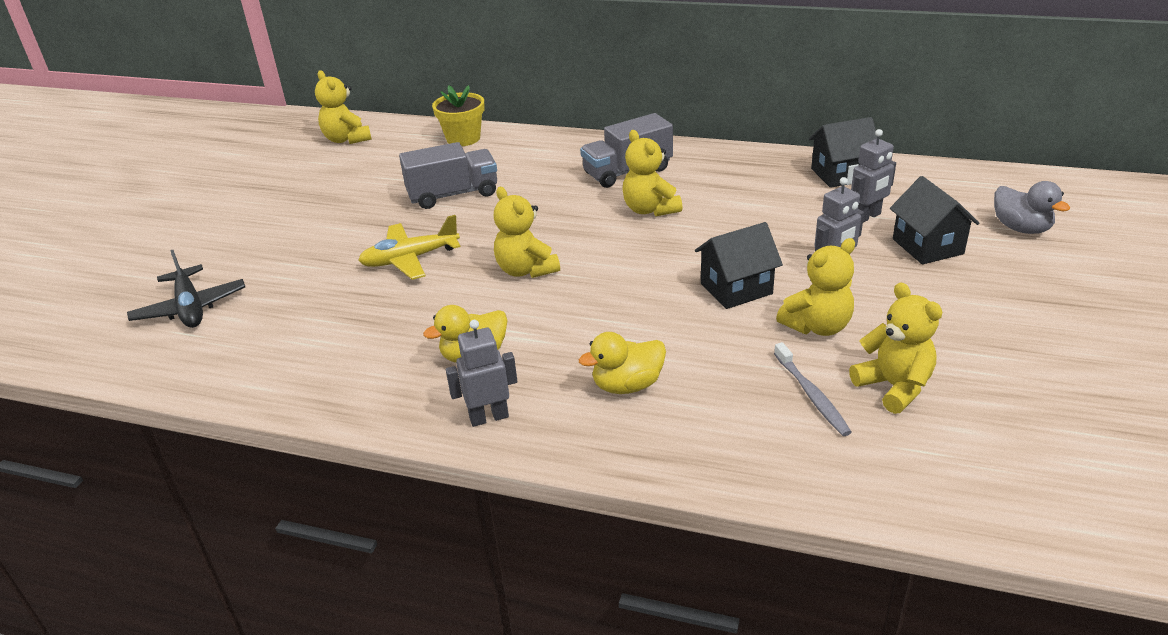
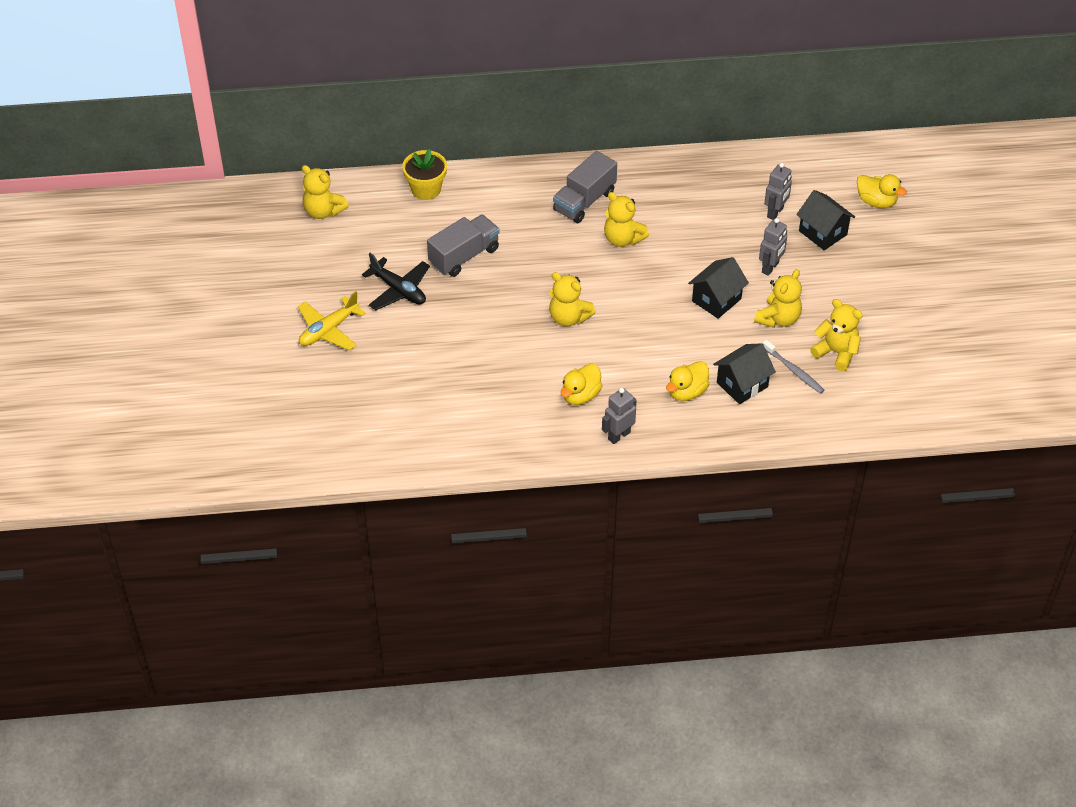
camera: 25 degrees left, 15 degrees up
black plane [127,250,245,328] -> black plane moved to [362,253,430,310]
yellow plane [358,215,460,280] -> yellow plane moved to [298,291,366,350]
black house [809,117,877,188] -> black house moved to [713,343,776,404]
grey duck [994,181,1070,234] -> yellow duck [857,174,907,208]

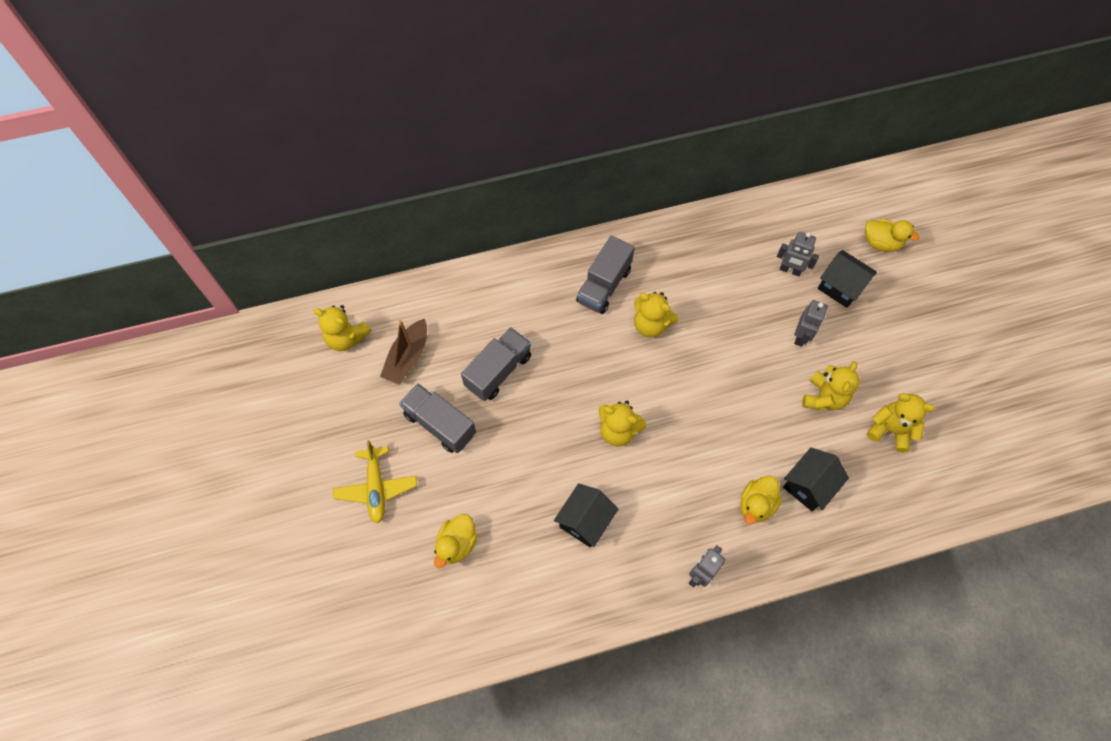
camera: 10 degrees left, 15 degrees up
yellow plane [298,291,366,350] -> yellow plane turned 45 degrees counterclockwise [333,440,417,524]
black plane [362,253,430,310] -> grey truck [399,383,476,453]
yellow flower pot [402,149,447,200] -> none
yellow duck [561,363,603,405] -> yellow duck moved to [434,514,478,568]
black house [688,257,749,319] -> black house moved to [554,483,619,547]
grey toothbrush [763,340,824,394] -> none
grey robot [764,163,792,220] -> grey robot turned 90 degrees clockwise [777,232,819,276]
none -> brown boat [380,319,427,385]

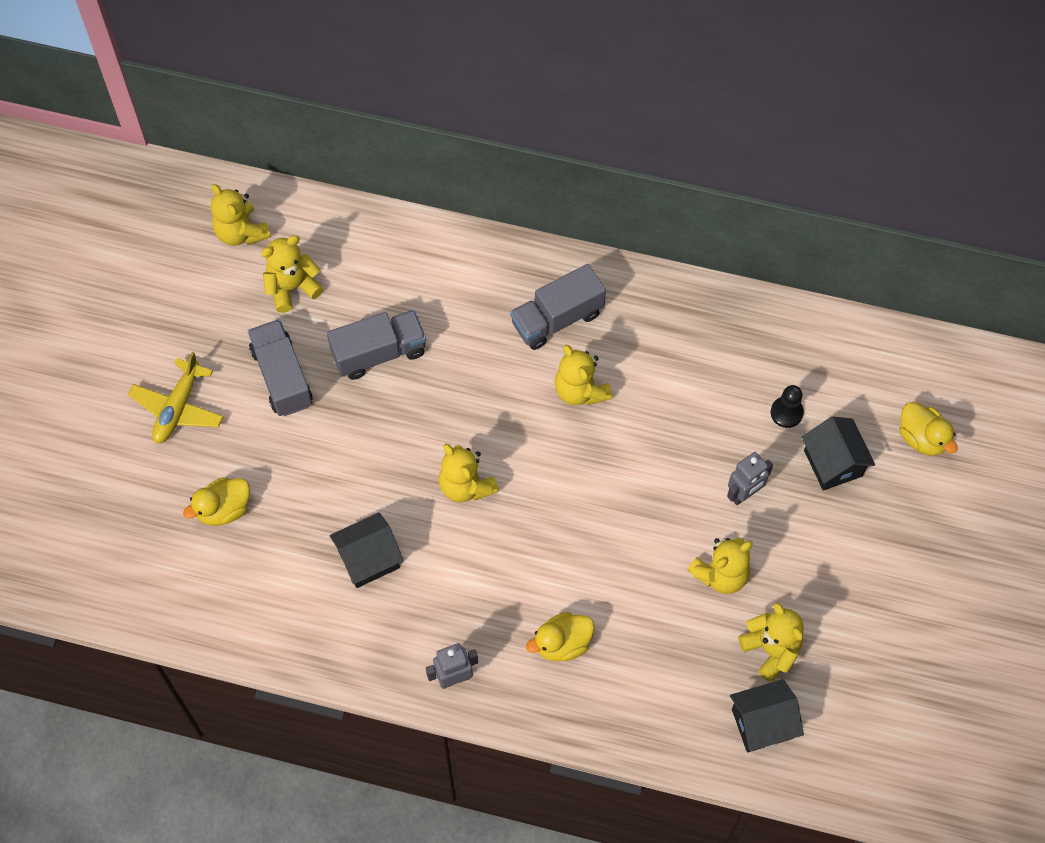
camera: 30 degrees right, 0 degrees up
brown boat [380,319,427,385] -> yellow teddy bear [261,235,324,313]
grey robot [777,232,819,276] -> black pawn [771,385,804,428]
black house [783,448,849,511] -> black house moved to [730,679,804,752]

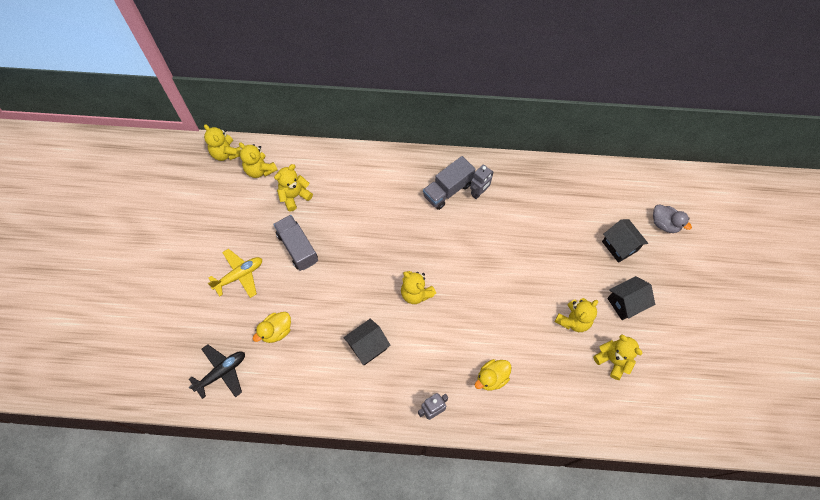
camera: 10 degrees left, 0 degrees up
yellow plane [128,352,224,444] -> yellow plane turned 135 degrees counterclockwise [208,249,262,298]
grey truck [327,310,426,380] -> none
yellow teddy bear [555,345,612,405] -> yellow teddy bear moved to [204,124,241,161]
grey robot [727,452,773,505] -> grey robot moved to [470,165,493,199]
black house [730,679,804,752] -> black house moved to [607,276,655,320]
black pawn [771,385,804,428] -> none
yellow duck [899,402,958,456] -> grey duck [653,204,692,233]
none -> black plane [189,344,245,399]

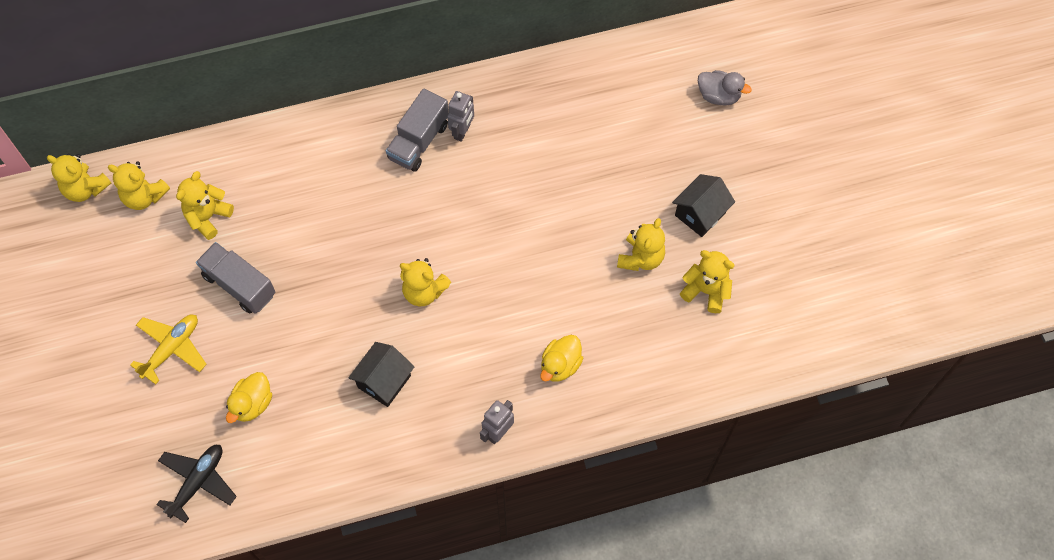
camera: 20 degrees left, 0 degrees up
black house [602,219,648,263] -> none

